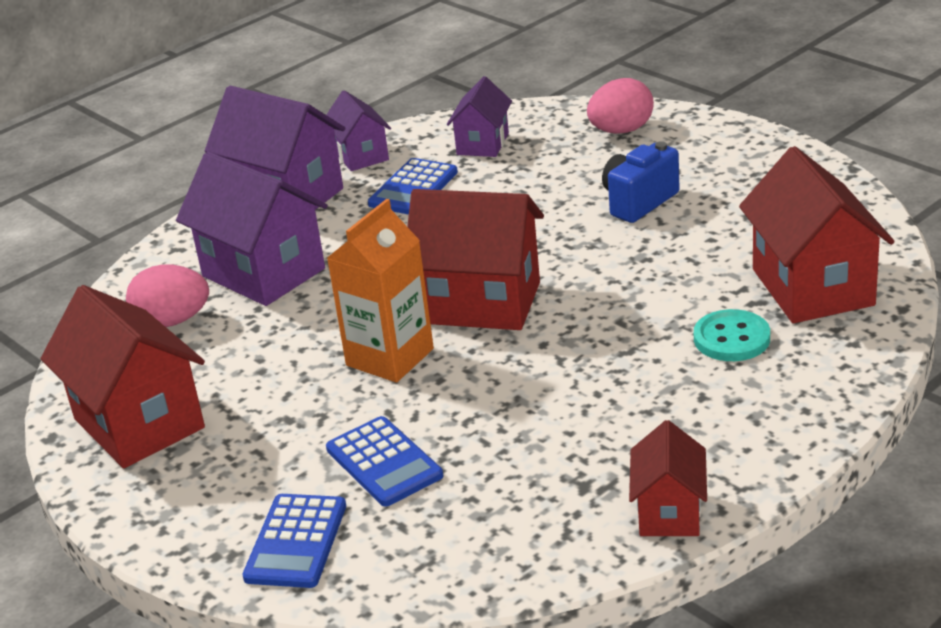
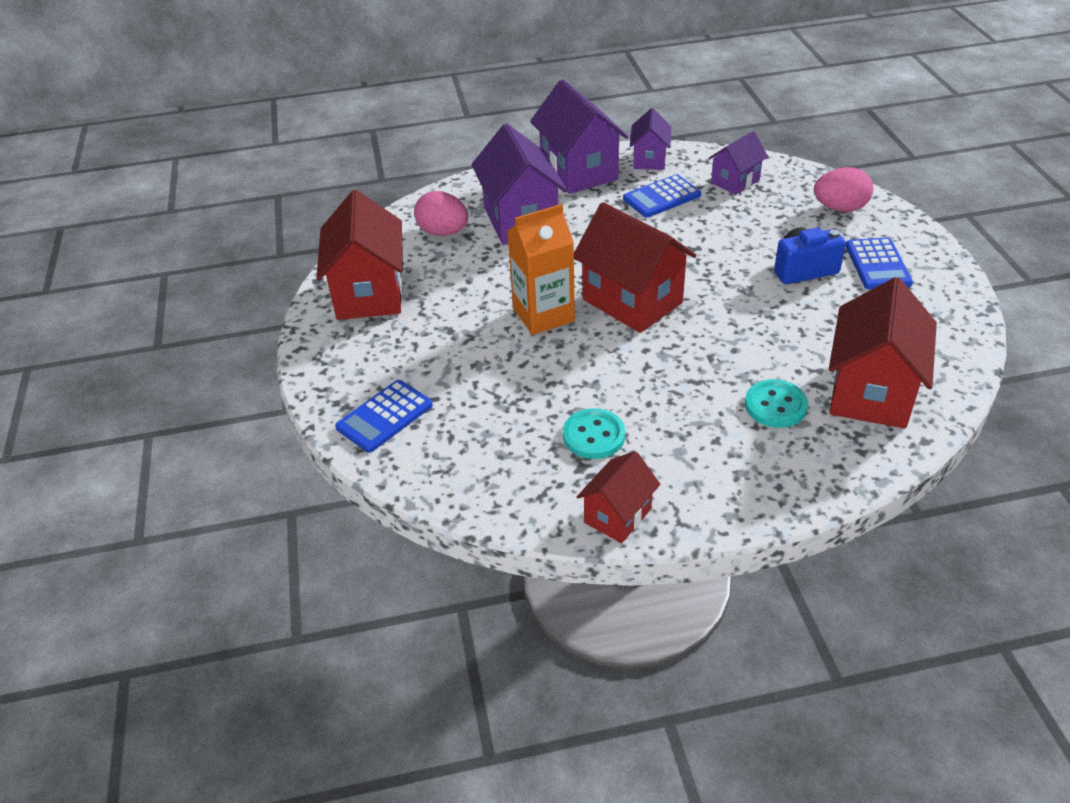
camera: 30 degrees right, 10 degrees up
blue calculator [326,416,443,507] -> blue calculator moved to [846,237,913,290]
none -> turquoise button [563,408,625,459]

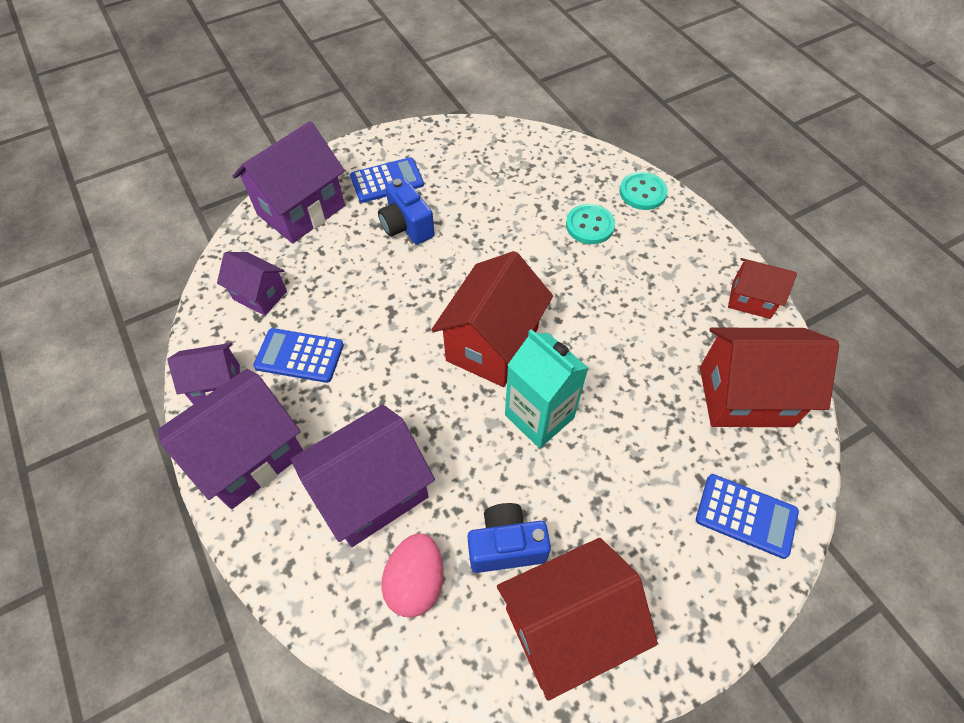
camera: 110 degrees left, 15 degrees up
orange carton [507,204,575,335] -> turquoise carton [505,329,588,448]
turquoise button [563,408,625,459] -> turquoise button moved to [619,172,668,210]
blue calculator [623,174,701,218] -> blue calculator turned 150 degrees clockwise [253,328,344,383]
pink egg [814,167,874,212] -> purple house [233,121,345,243]
red house [829,277,937,429] -> red house moved to [700,328,839,427]
none -> blue camera [467,503,551,573]

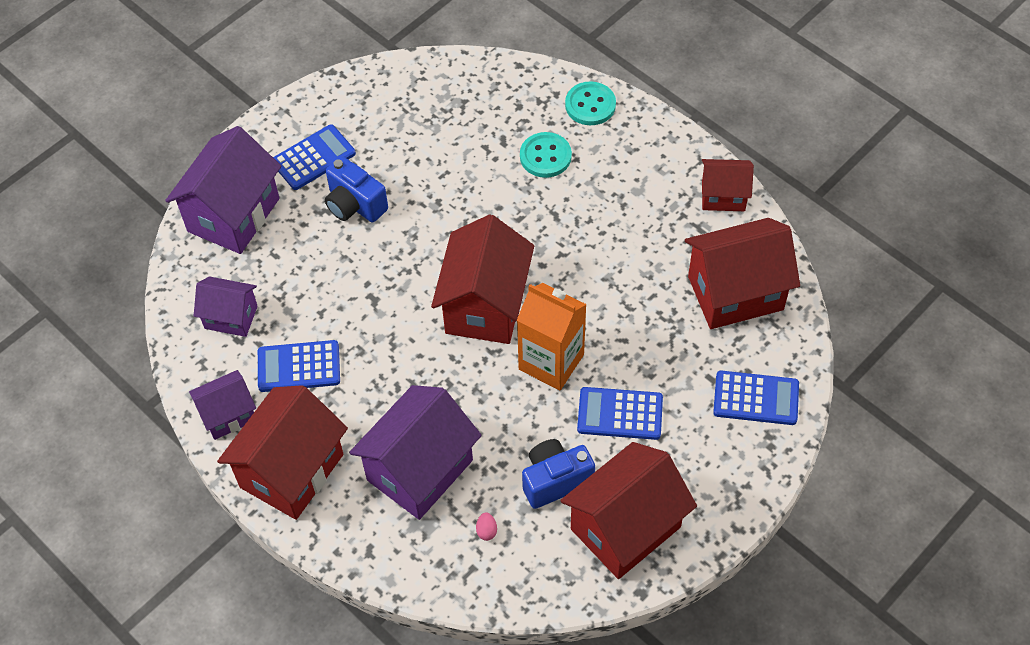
camera: 15 degrees left, 0 degrees up
purple house [158,369,304,509] -> red house [217,385,348,520]
pink egg [381,533,444,618] -> pink egg [476,513,497,541], size x0.40
turquoise carton [505,329,588,448] -> orange carton [517,283,587,391]
none -> blue calculator [577,387,663,440]

